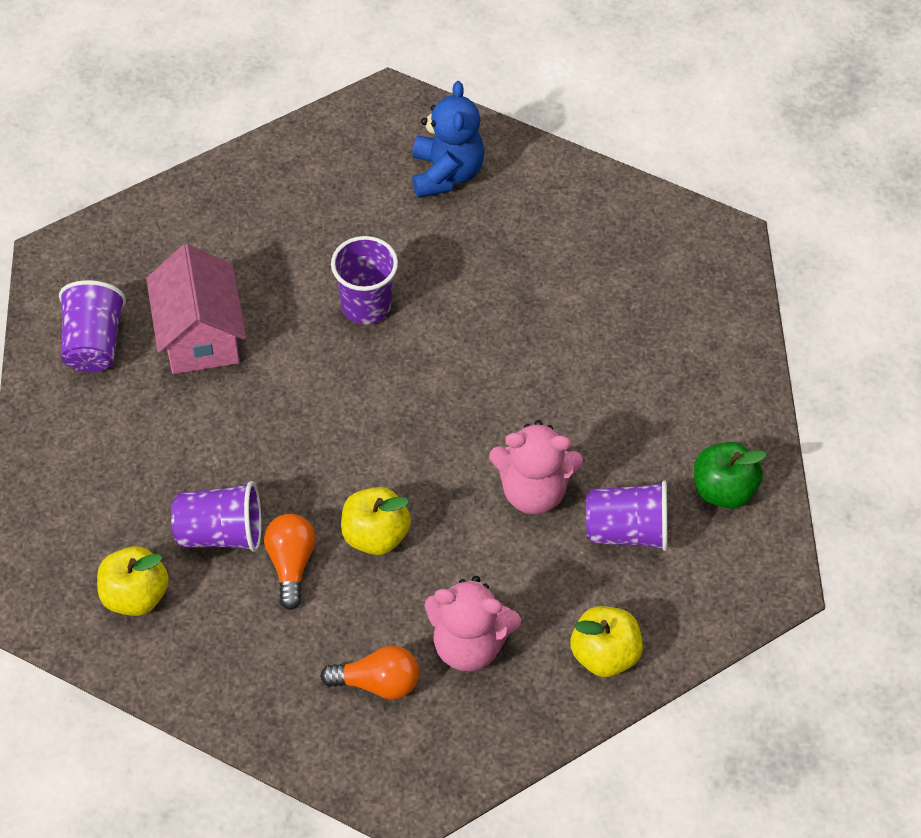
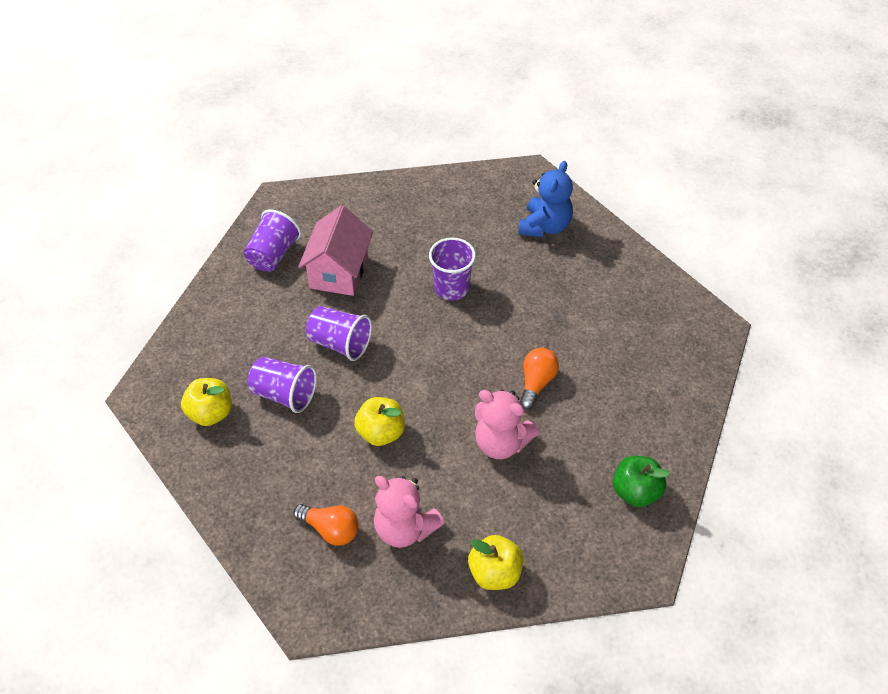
camera: 25 degrees right, 5 degrees down
orange light bulb [264,514,316,610] -> orange light bulb moved to [520,348,559,410]
purple cup [586,480,668,551] -> purple cup moved to [306,306,372,361]

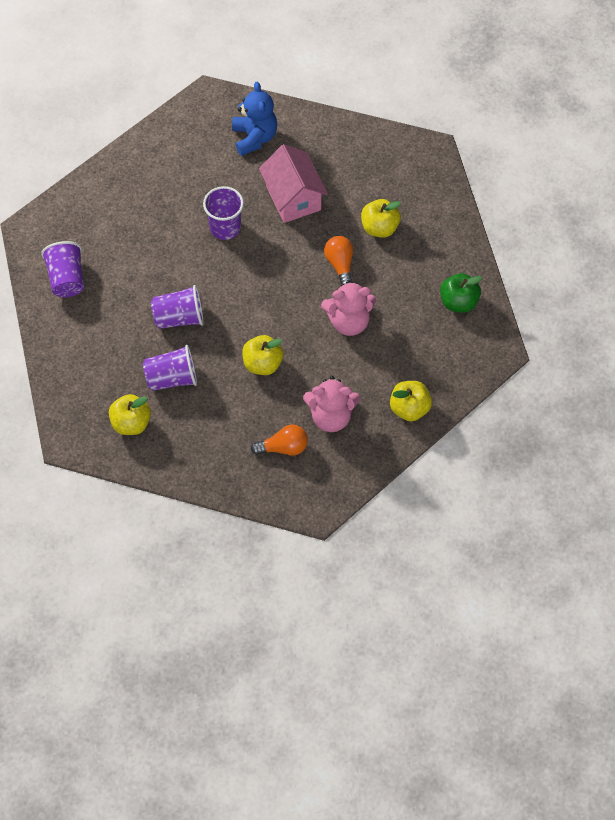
camera: 35 degrees left, 10 degrees up
pink house [298,206,373,296] -> pink house moved to [259,144,328,223]
none -> yellow apple [361,199,401,237]

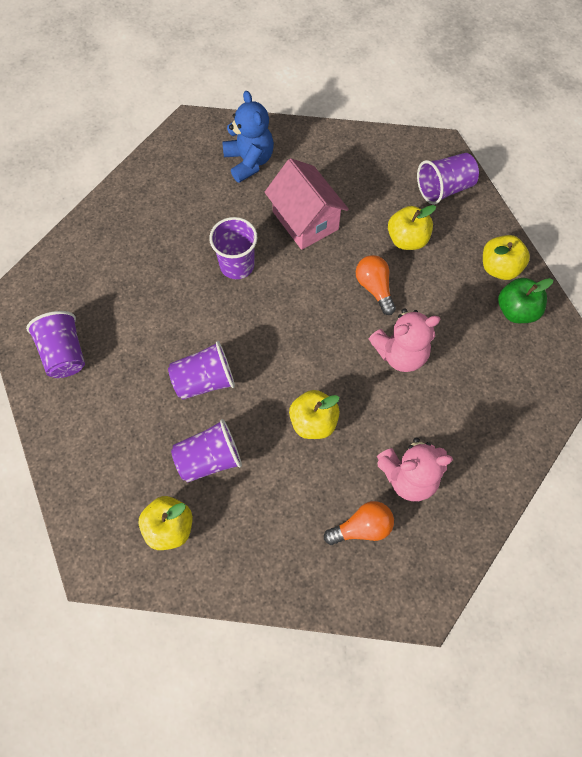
camera: 10 degrees left, 5 degrees up
yellow apple [390,381,432,421] -> yellow apple moved to [483,235,530,280]
none -> purple cup [417,153,479,204]

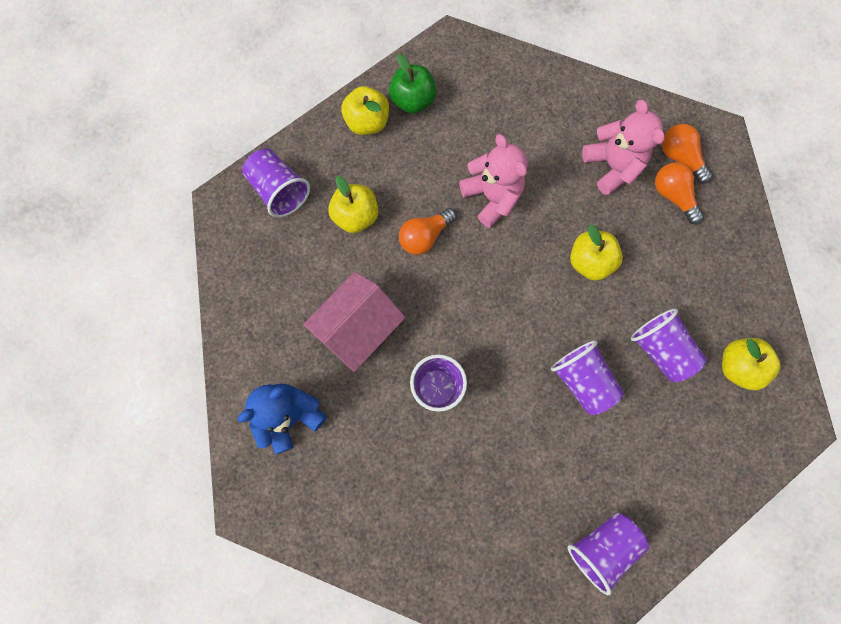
camera: 105 degrees left, 10 degrees up
none -> orange light bulb [662,124,713,184]

